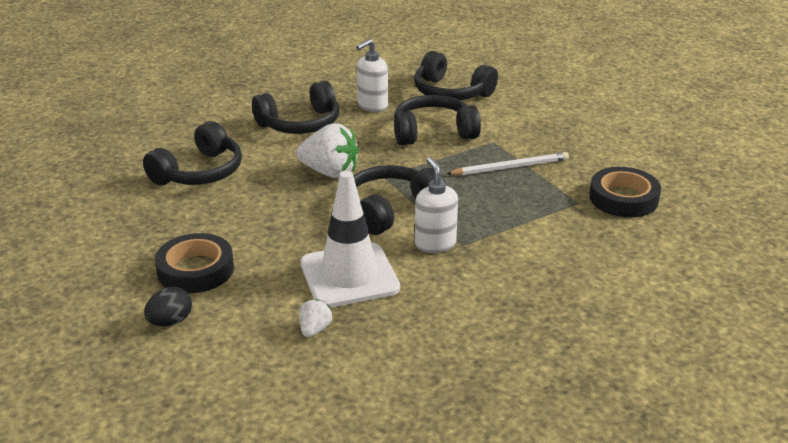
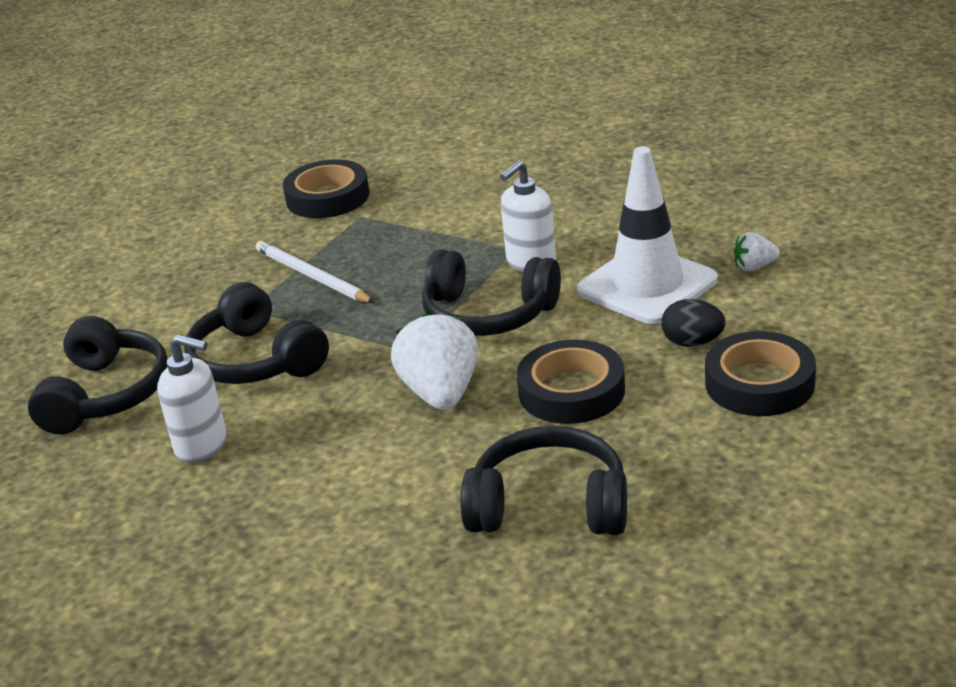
camera: 115 degrees left, 0 degrees up
black egg [144,287,192,326] -> black egg moved to [661,299,726,347]
black headphones [252,81,339,134] -> none
none -> black tape [517,340,625,424]

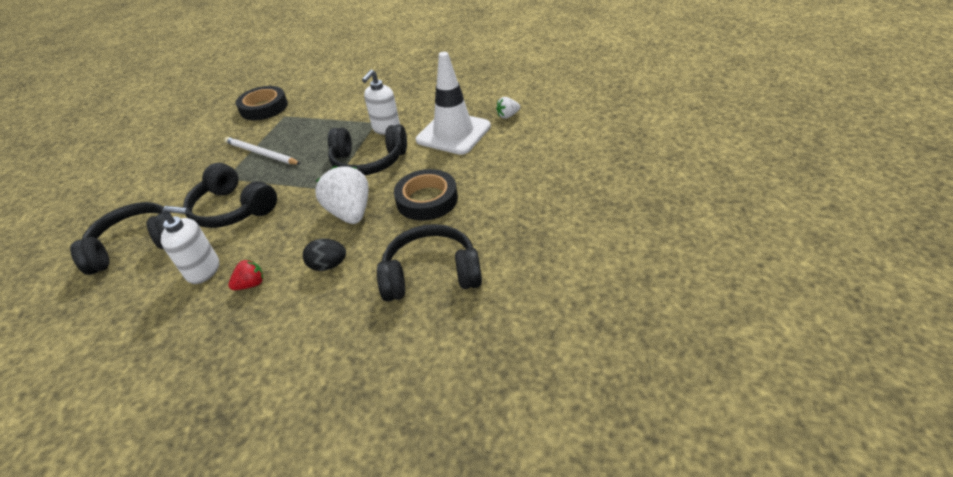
camera: 15 degrees left, 10 degrees up
black headphones [28,316,168,434] -> black headphones turned 105 degrees counterclockwise [70,202,166,275]
black egg [661,299,726,347] -> black egg moved to [303,238,346,271]
black tape [705,331,816,416] -> none
none -> red strawberry [228,259,263,290]

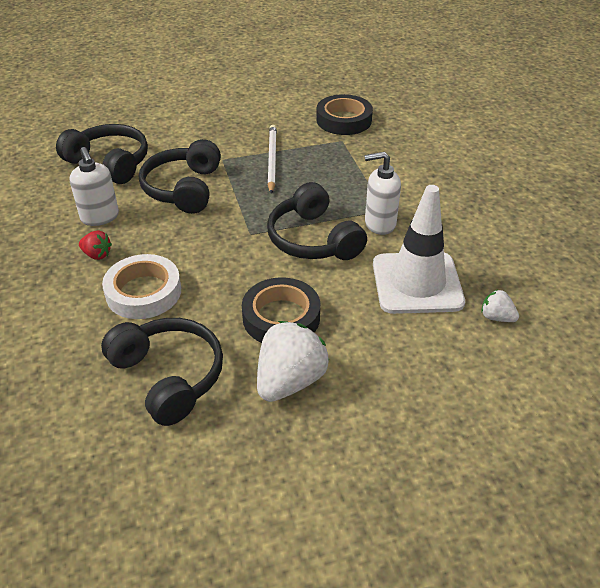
camera: 55 degrees right, 0 degrees up
black egg [303,238,346,271] -> white tape [102,254,181,319]
white strawberry [315,166,368,224] -> white strawberry moved to [257,321,329,402]

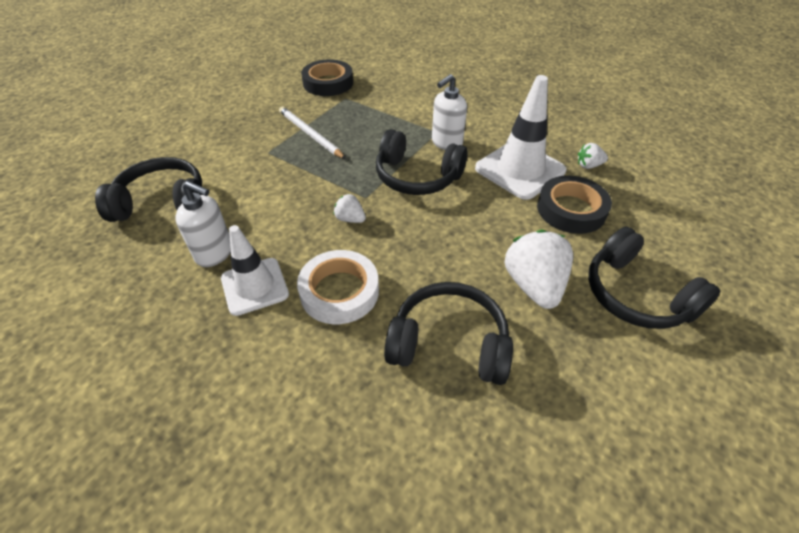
camera: 40 degrees left, 5 degrees up
red strawberry [79,230,112,260] -> white traffic cone [221,225,289,316]
black headphones [139,139,221,214] -> black headphones moved to [588,227,720,329]
black tape [242,277,320,343] -> black tape moved to [537,176,612,234]
none -> white strawberry [334,194,366,223]

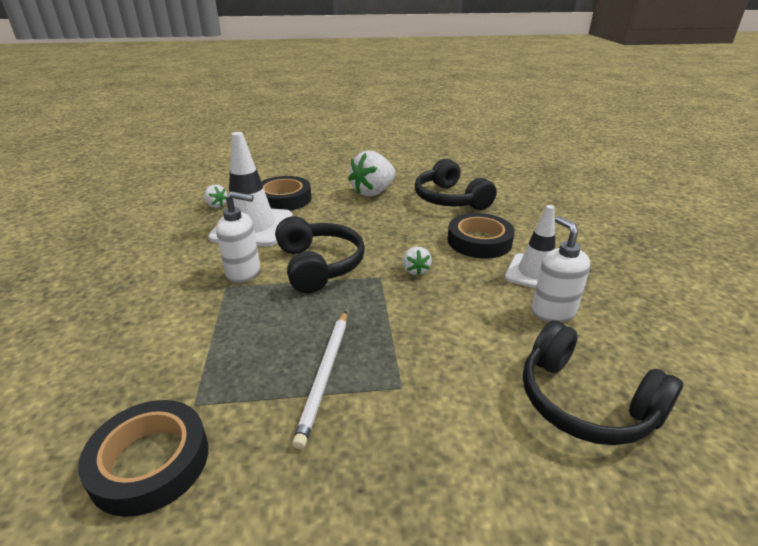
camera: 130 degrees left, 15 degrees down
white tape [297,250,379,324] -> black tape [448,213,515,259]
black headphones [588,227,720,329] -> none

